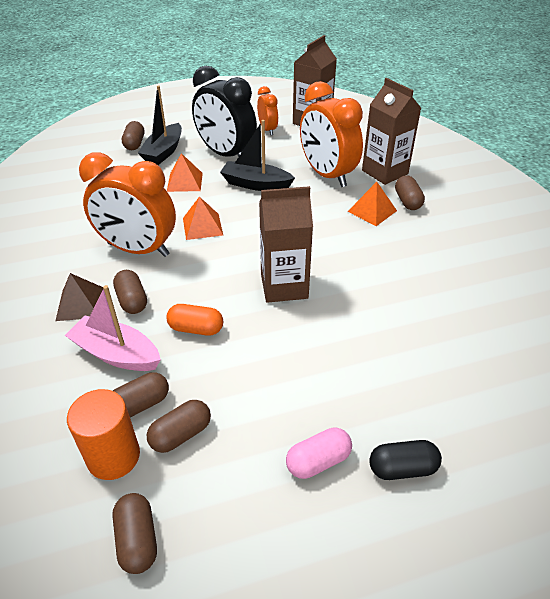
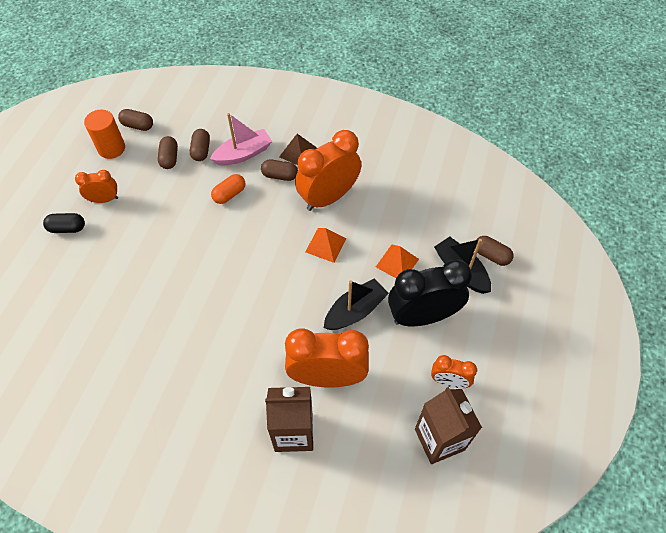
camera: 125 degrees right, 15 degrees up
orange cylinder [67,389,140,480] -> orange cylinder moved to [84,109,125,159]
brown carton [259,186,313,303] -> none
pink capsule [286,427,352,479] -> orange clock [75,170,118,203]
orange pyramid [347,182,397,226] -> none
black capsule [369,440,442,480] -> black capsule turned 60 degrees clockwise [43,213,85,233]
brown capsule [395,175,425,210] -> none

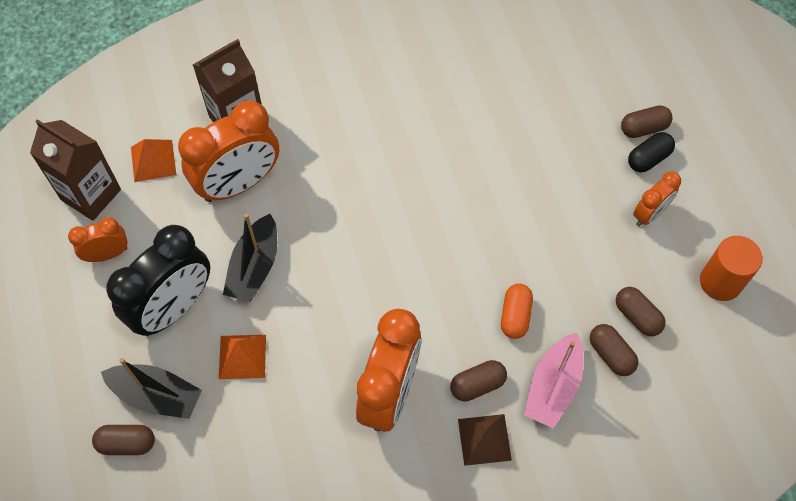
camera: 145 degrees right, 5 degrees up
brown capsule [118,109,153,131] -> brown capsule moved to [621,105,672,138]
orange pyramid [305,228,346,263] -> orange pyramid moved to [131,139,176,182]

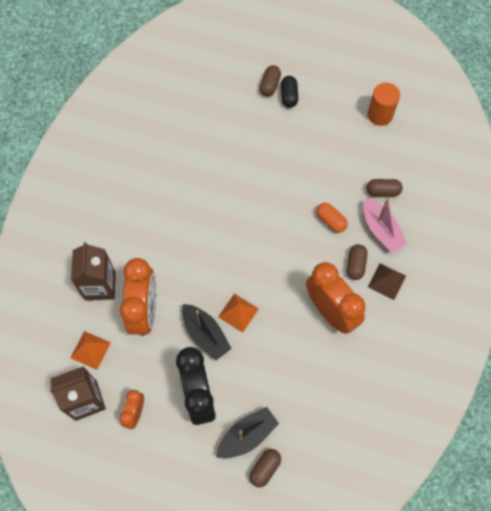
camera: 55 degrees left, 5 degrees up
orange pyramid [219,335,266,379] -> orange pyramid moved to [218,293,259,333]
brown capsule [616,287,666,336] -> none
orange clock [633,171,681,226] -> none

